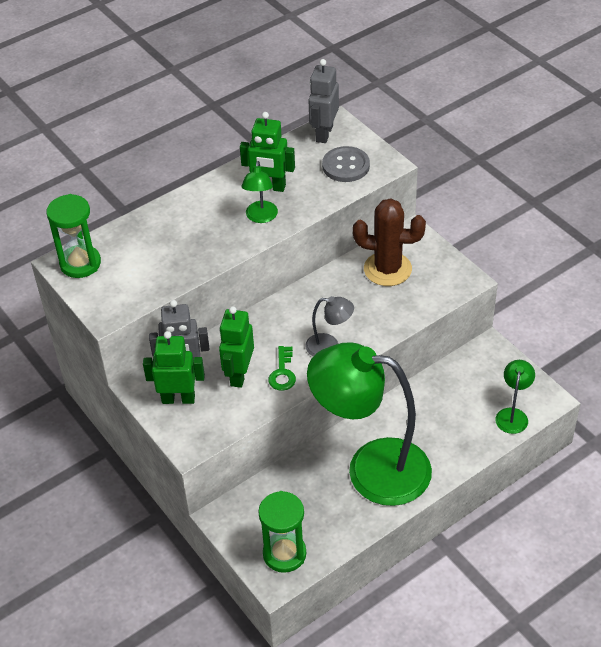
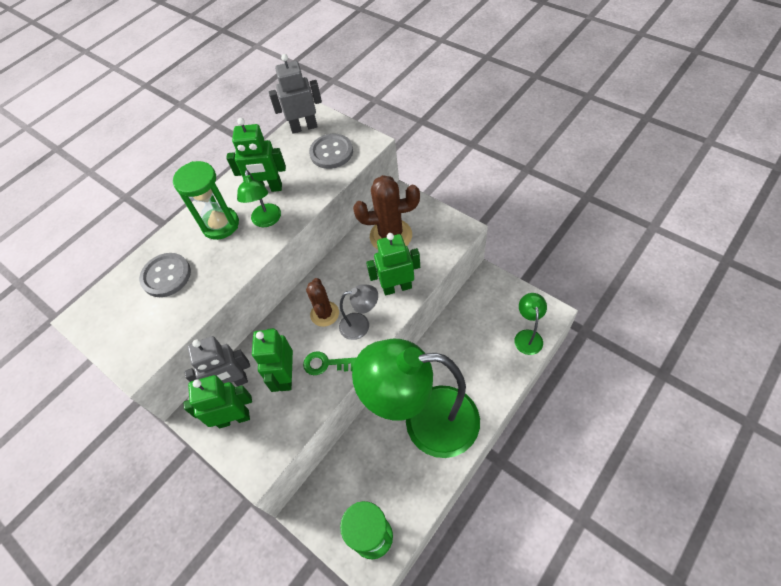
camera: 10 degrees left, 10 degrees up
green hourglass [46,194,101,278] -> green hourglass moved to [173,161,239,240]
green key [268,346,296,391] -> green key turned 105 degrees clockwise [303,351,356,375]
grey robot [308,59,339,143] -> grey robot turned 75 degrees clockwise [269,54,322,134]
none -> grey button [139,253,191,297]
none -> brown cactus [306,278,339,327]
none -> green robot [366,233,420,295]

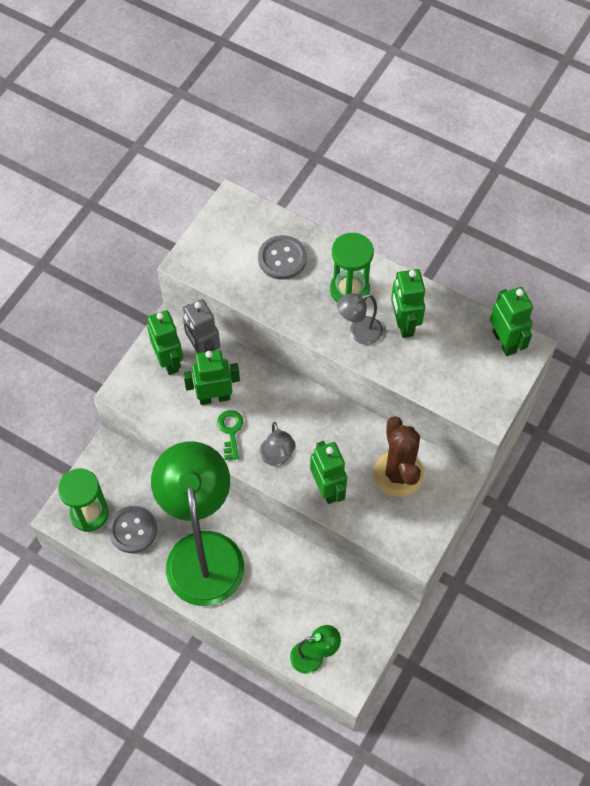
camera: 75 degrees right, 5 degrees up
green lamp [237,170,281,227] -> grey lamp [337,293,383,345]
grey robot [269,54,322,134] -> green robot [490,287,533,356]
brown cactus [306,278,339,327] -> none
grey button [309,134,353,169] -> grey button moved to [108,506,157,553]

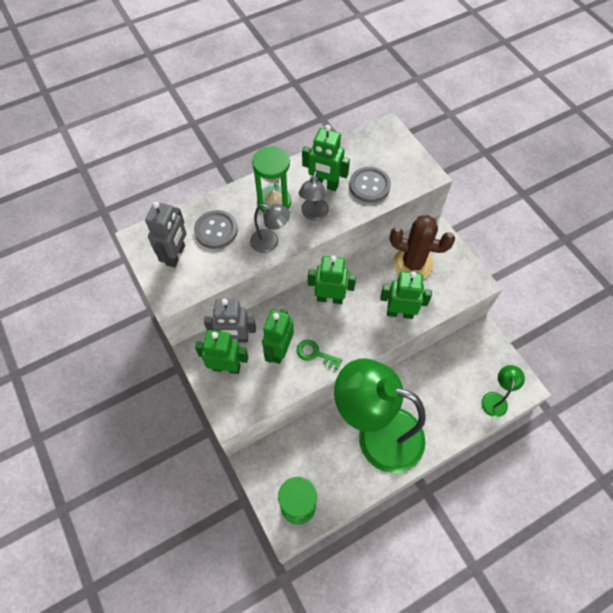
camera: 60 degrees left, 0 degrees up
grey button [108,506,157,553] -> grey button moved to [349,167,391,203]
grey lamp [260,422,296,466] -> grey lamp moved to [250,204,290,253]
green robot [490,287,533,356] -> green robot moved to [308,255,356,304]
none -> grey robot [145,201,186,268]

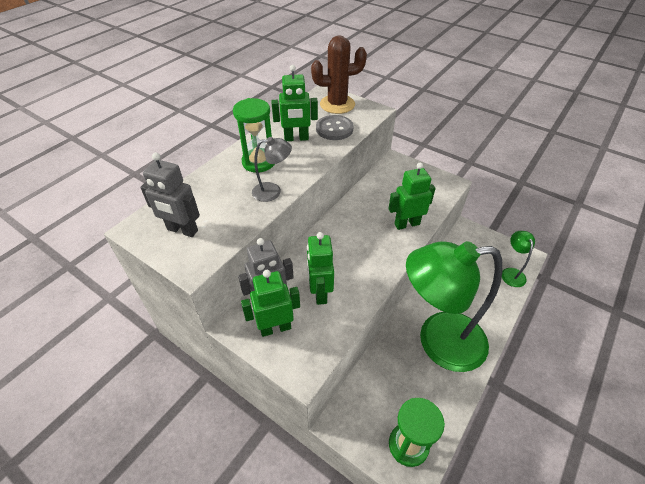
camera: 25 degrees left, 15 degrees down
grey robot [145,201,186,268] -> grey robot turned 120 degrees clockwise [140,152,200,237]
grey button [194,210,238,249] -> none
green key [296,340,342,370] -> none
grey lamp [299,171,329,220] -> none
green robot [308,255,356,304] -> none
brown cactus [390,215,455,279] -> brown cactus moved to [311,35,367,114]

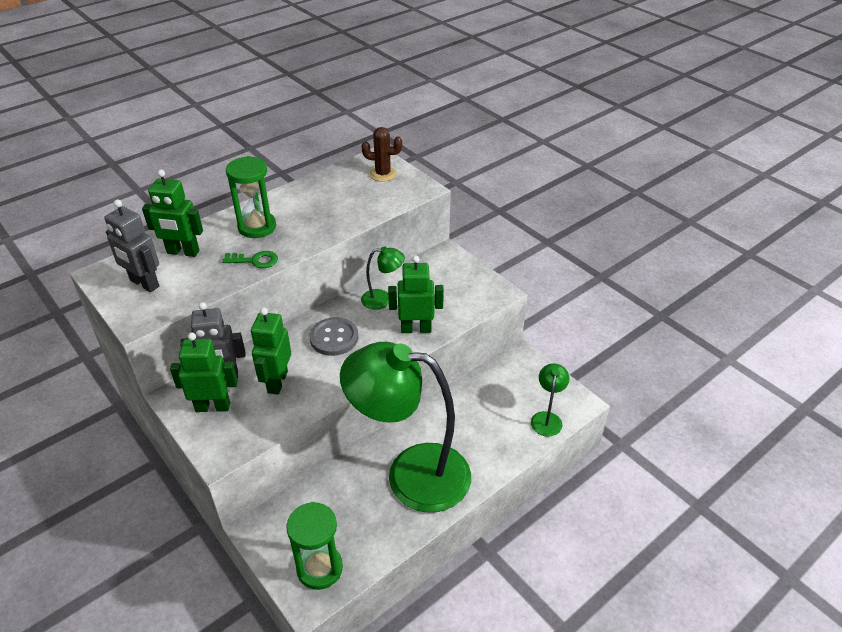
camera: 15 degrees right, 5 degrees down
grey lamp [252,137,292,202] -> green key [222,251,278,268]
green robot [271,65,318,141] -> green robot moved to [142,169,203,257]
brown cactus [311,35,367,114] -> brown cactus [362,127,402,182], size x0.63
grey button [316,115,354,140] -> grey button moved to [309,317,358,356]
none -> green lamp [361,246,405,310]

